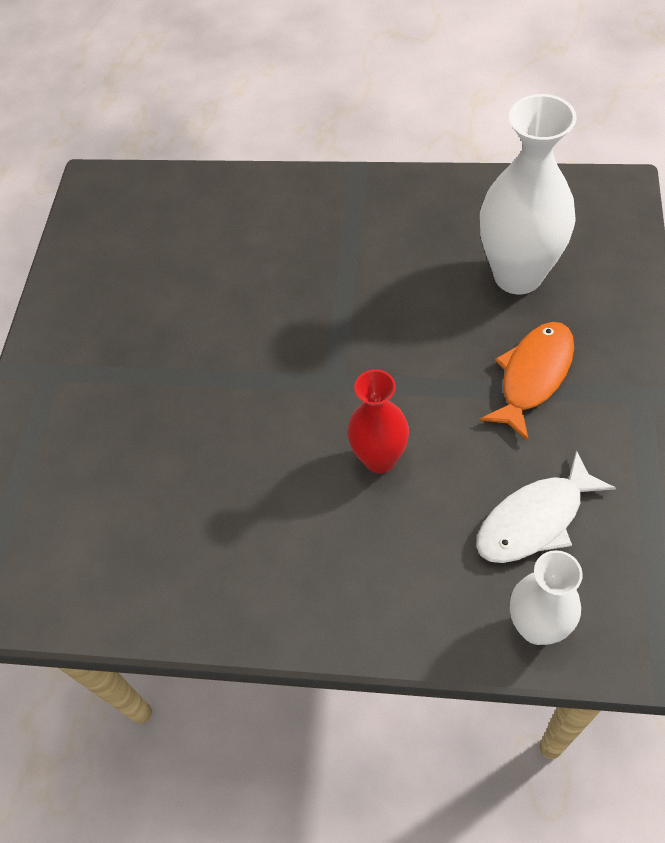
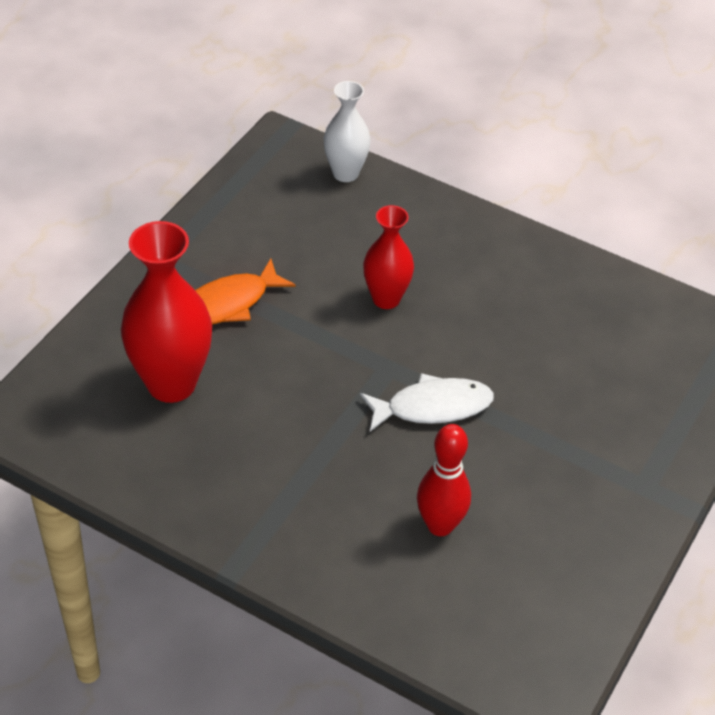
camera: 165 degrees left, 10 degrees down
white fish [476,450,616,563] -> white fish moved to [360,373,494,432]
white vase [480,94,577,294] -> red vase [121,221,212,403]
none -> red bowling pin [417,424,471,536]

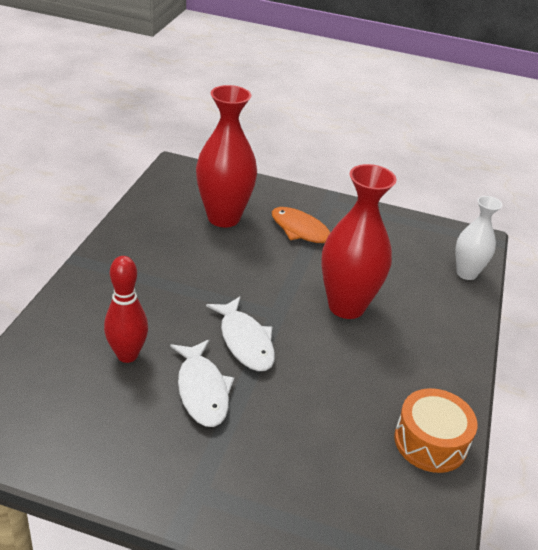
camera: 75 degrees right, 10 degrees down
red vase [363,205,414,309] -> red vase [321,164,396,319], size x1.66
none -> white fish [170,339,234,427]
none -> orange drum [394,388,477,473]

